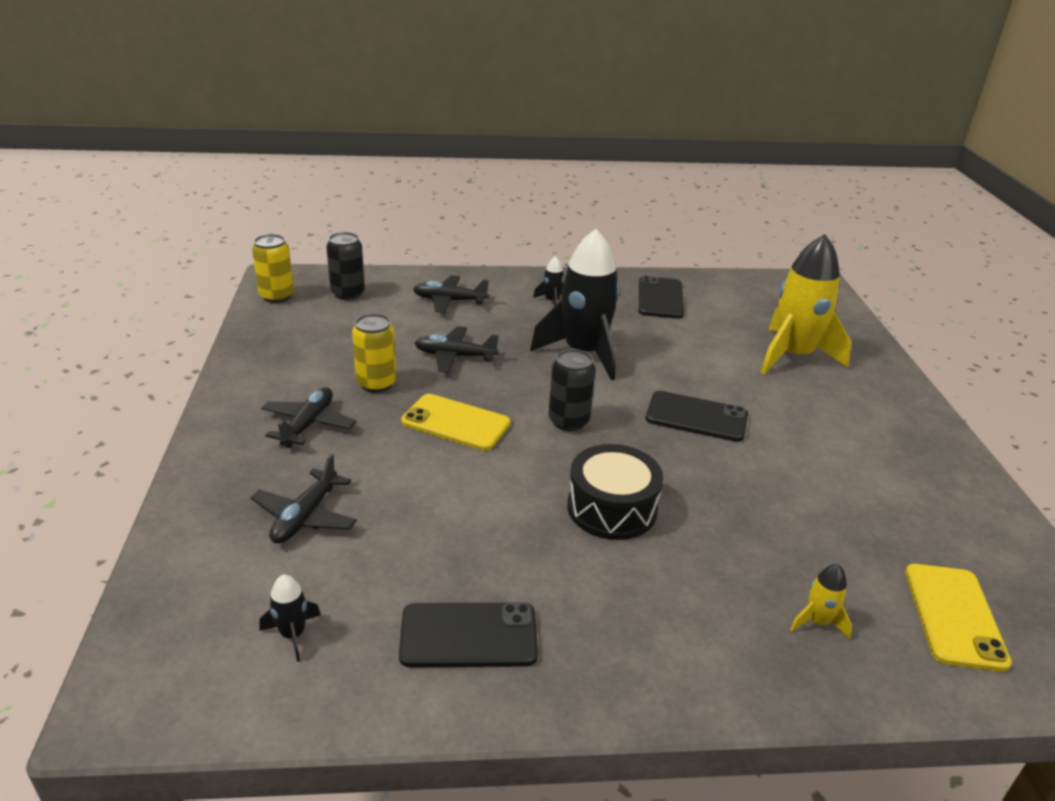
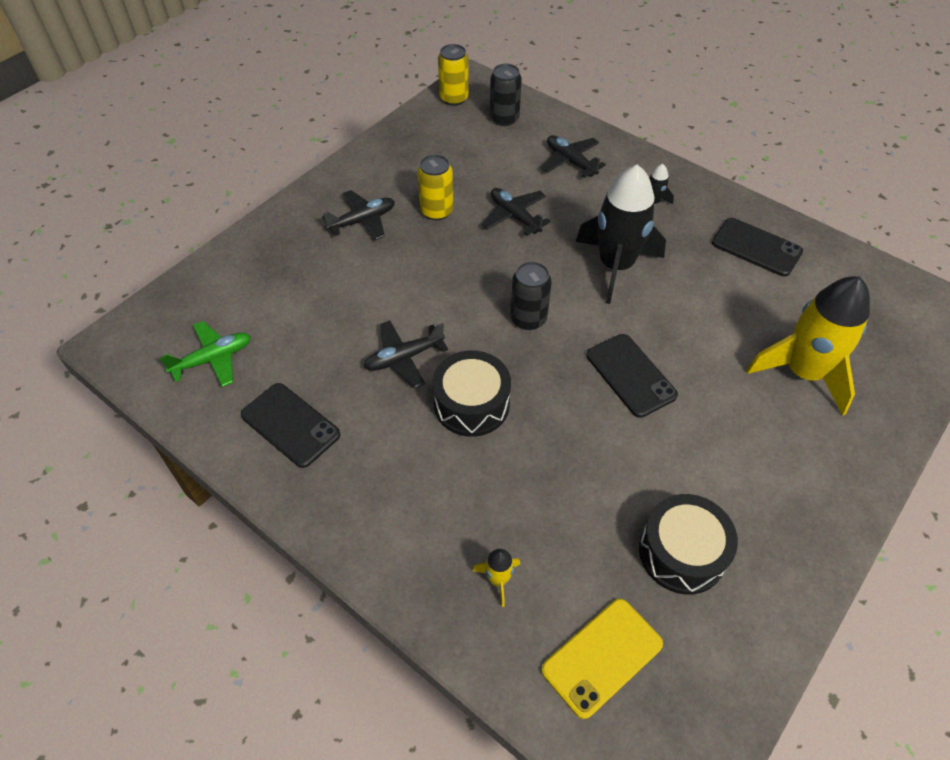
camera: 45 degrees right, 20 degrees up
black plane [251,453,357,544] -> black plane moved to [364,321,448,388]
black rocket [260,574,321,662] -> green plane [160,321,251,387]
yellow phone [401,394,510,451] -> none
black phone [639,276,684,319] -> black phone turned 75 degrees clockwise [712,218,803,277]
none -> black drum [639,494,738,595]

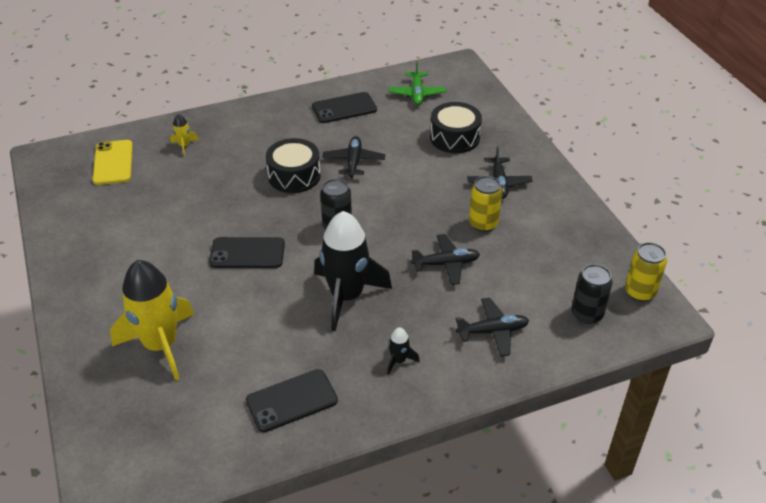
camera: 120 degrees right, 10 degrees down
black drum [639,494,738,595] -> black drum moved to [430,102,482,153]

